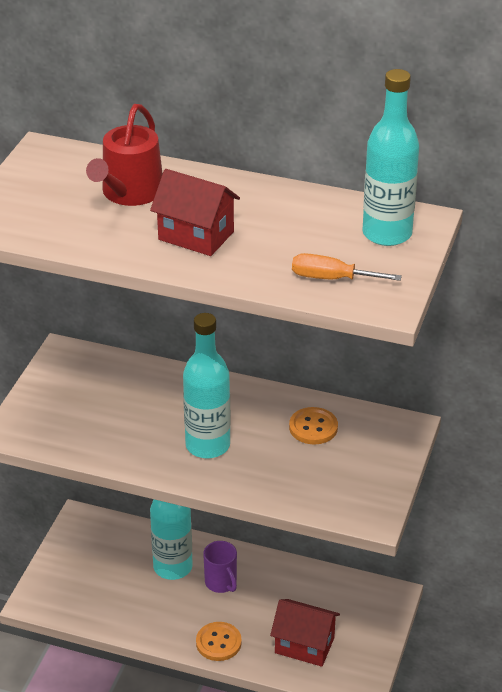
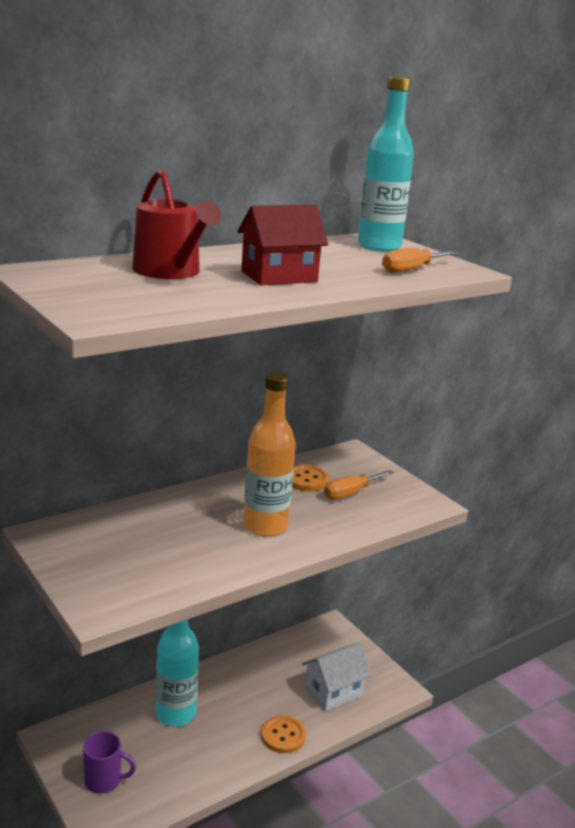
camera: 55 degrees left, 15 degrees down
turquoise bottle [183,313,231,458] -> orange bottle [243,372,296,537]
purple mug [203,541,237,593] -> purple mug moved to [83,731,136,794]
red house [270,599,340,667] -> white house [302,642,371,712]
none -> orange screwdriver [324,470,394,500]

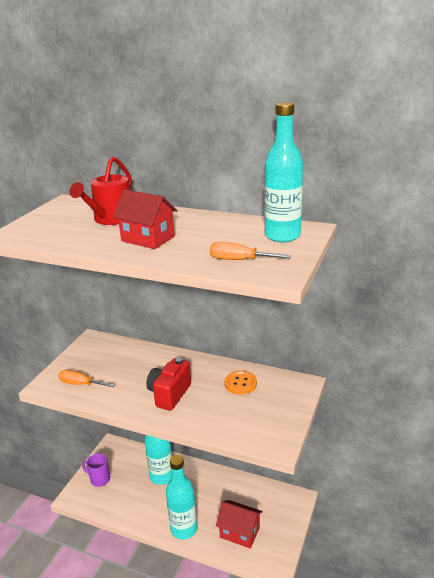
camera: 60 degrees right, 5 degrees up
purple mug [83,731,136,794] -> purple mug turned 135 degrees clockwise [82,453,110,487]
orange bottle [243,372,296,537] -> red camera [146,358,191,411]
orange button [261,715,306,753] -> turquoise bottle [166,455,197,540]
white house [302,642,371,712] -> red house [216,500,263,549]
orange screwdriver [324,470,394,500] -> orange screwdriver moved to [58,370,115,387]

